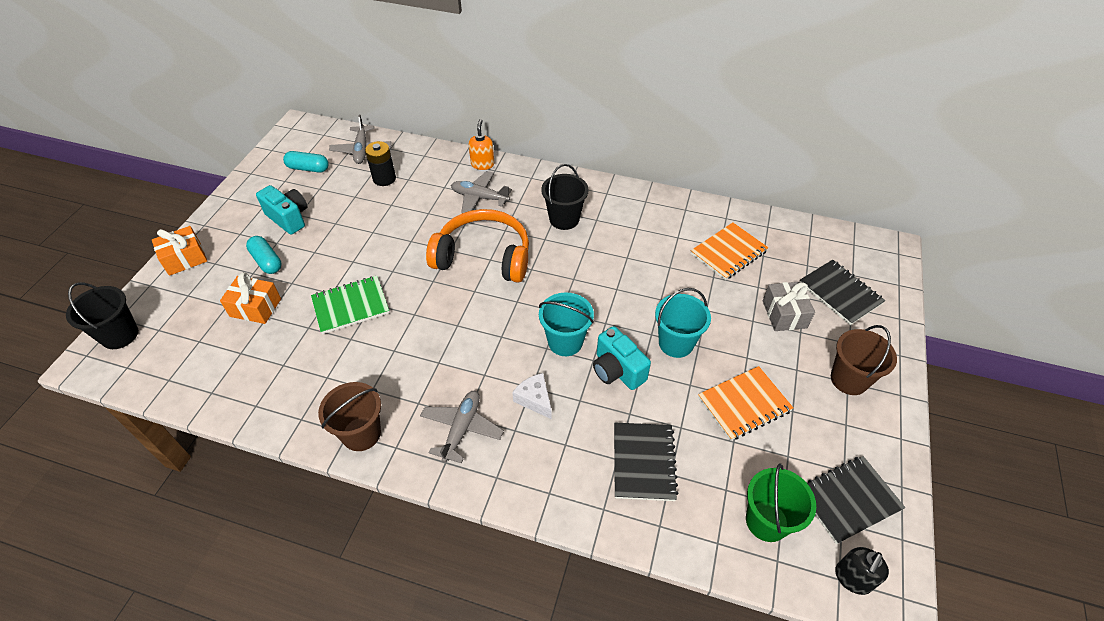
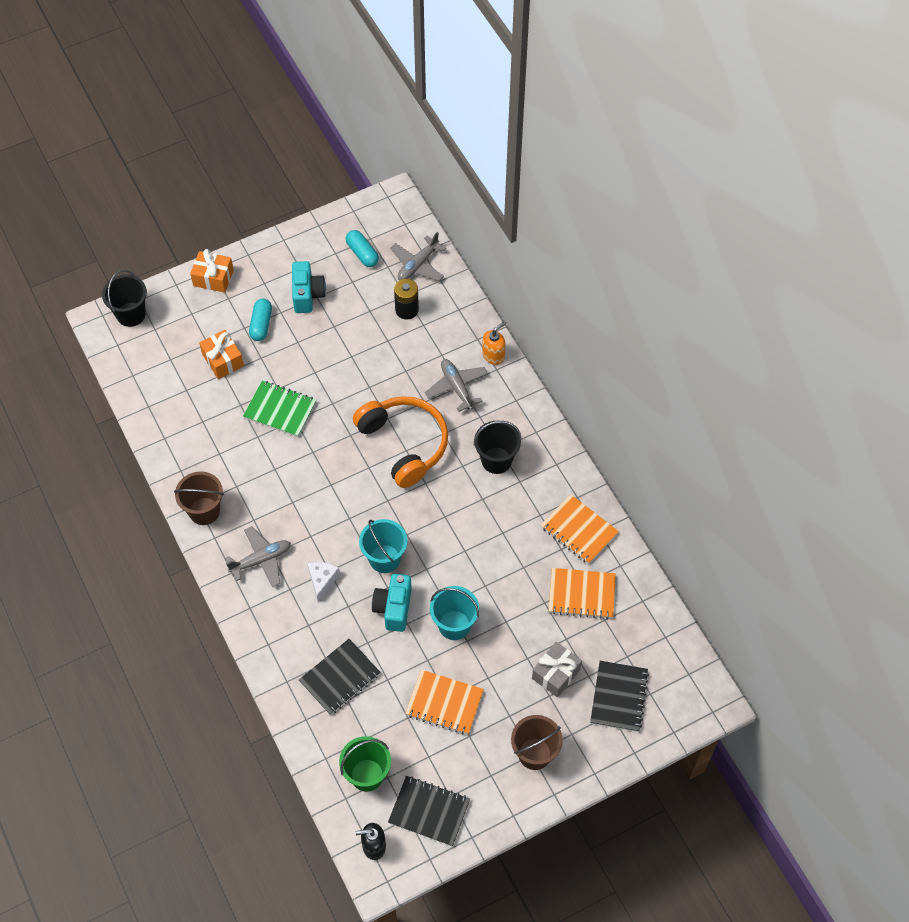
camera: 45 degrees right, 10 degrees up
none -> orange notebook [541,494,619,564]

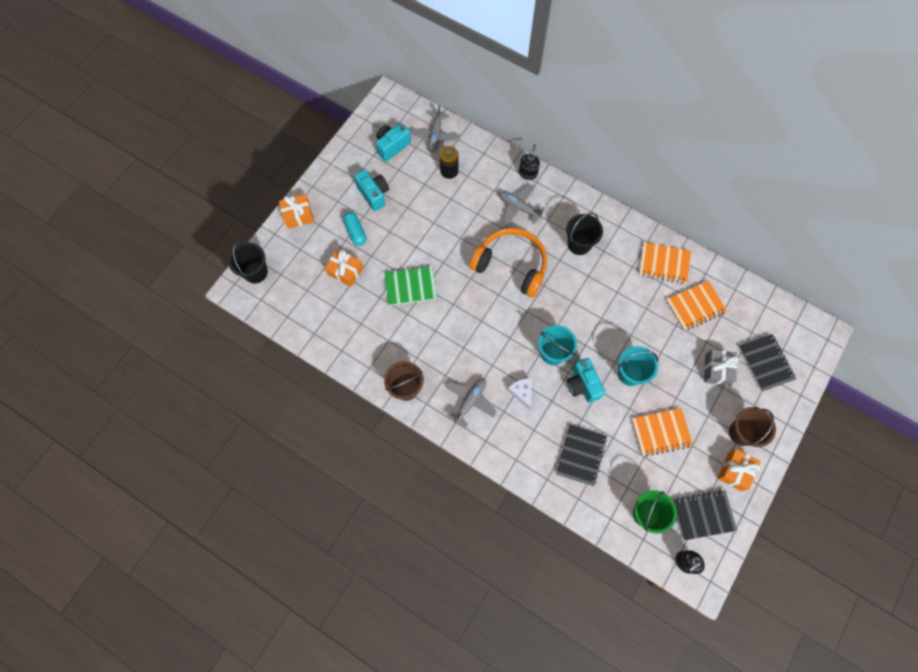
camera: 30 degrees left, 10 degrees up
turquoise capsule [346,230,379,267] -> turquoise camera [376,123,411,162]
orange soap dispenser [482,322,506,365] -> black soap dispenser [519,144,540,180]
none -> orange gift [717,449,761,491]

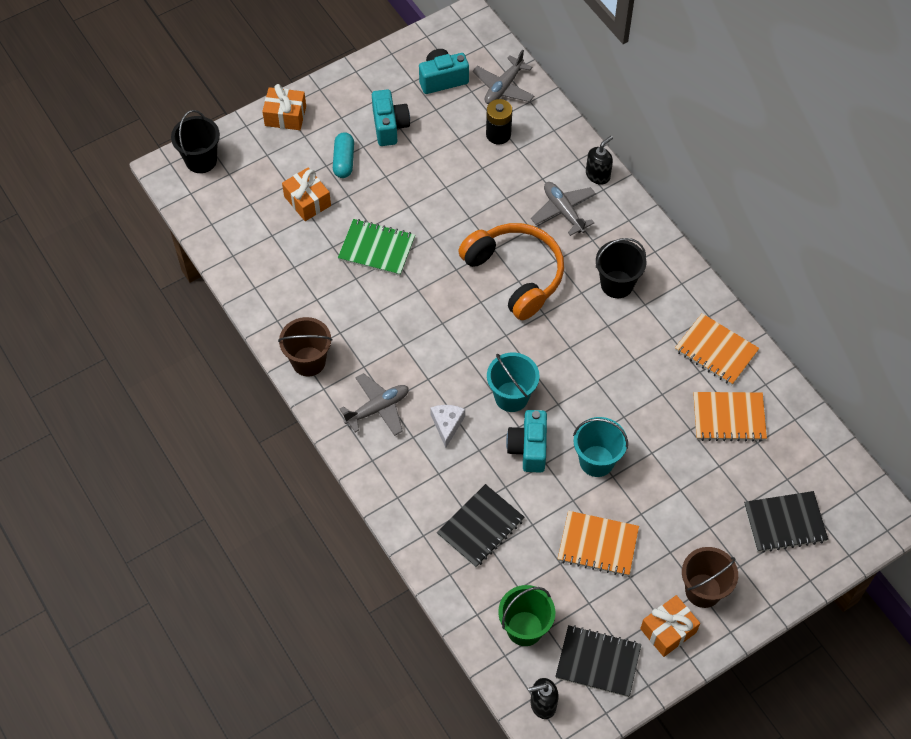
camera: 25 degrees right, 10 degrees down
grey gift [704,349,739,386] -> none
black notebook [739,334,796,392] -> black notebook turned 75 degrees clockwise [744,491,828,553]

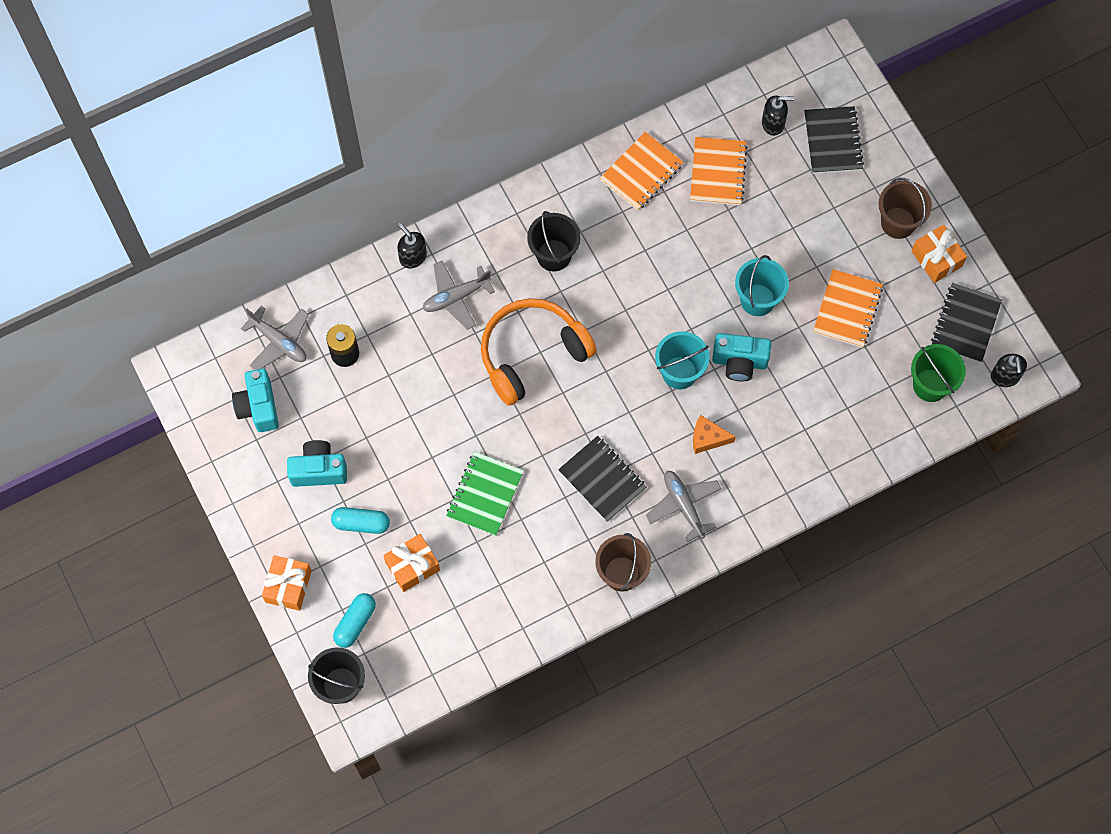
camera: 85 degrees left, 10 degrees up
white cheese [430,405,465,448] -> orange cheese [693,415,736,454]
black notebook [437,484,525,567] -> black notebook moved to [558,436,647,522]
none -> turquoise capsule [333,593,376,648]
none -> black soap dispenser [762,95,794,136]

